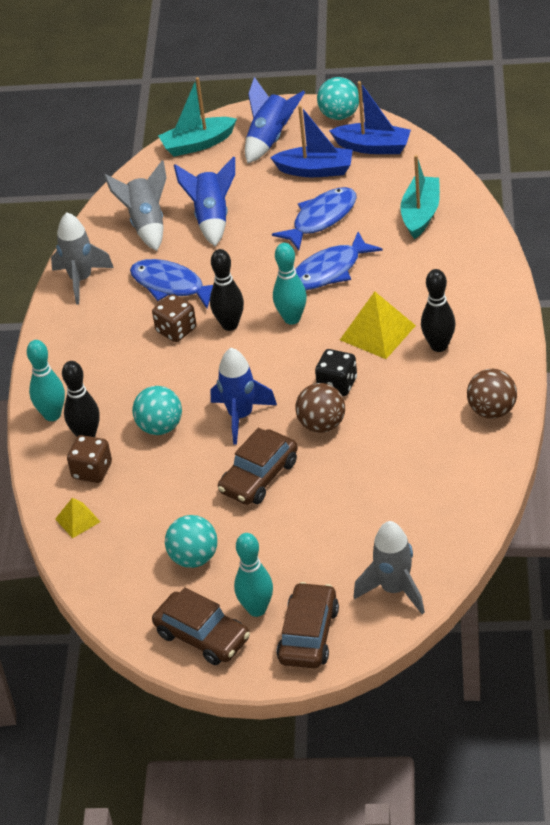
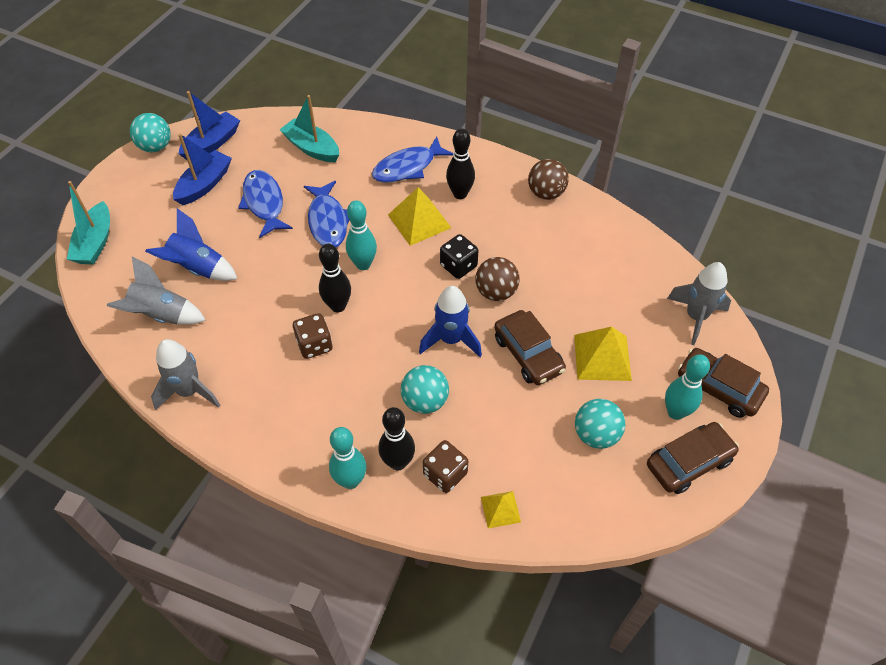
camera: 70 degrees left, 10 degrees up
blue fish [130,259,213,308] -> blue fish moved to [372,137,453,183]
blue rocket [245,77,305,164] -> none
none -> yellow pyramid [574,327,632,381]

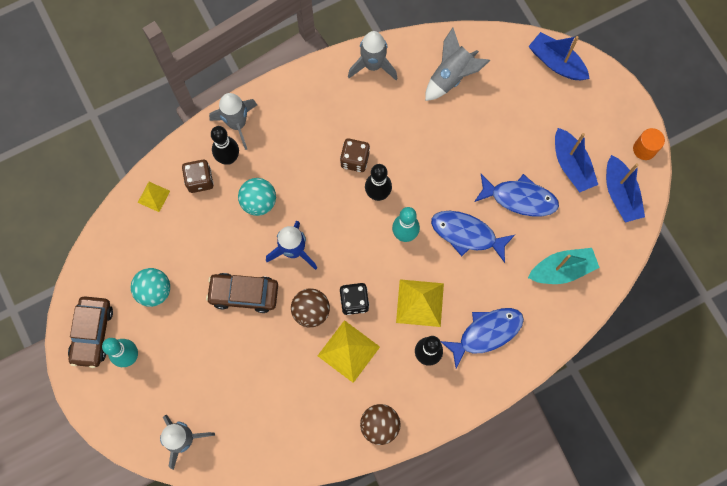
camera: 125 degrees right, 20 degrees up
turquoise boat [67,181,110,265] -> blue boat [528,32,590,80]
turquoise ball [130,113,171,152] -> orange cylinder [633,128,665,160]
blue rocket [145,208,237,281] -> none
turquoise bowling pin [329,427,366,489] -> grey rocket [209,93,257,150]
blue fish [372,137,453,183] -> blue fish turned 60 degrees clockwise [440,308,524,368]
yellow pyramid [574,327,632,381] -> yellow pyramid moved to [318,320,380,383]
brown car [678,348,769,418] -> none

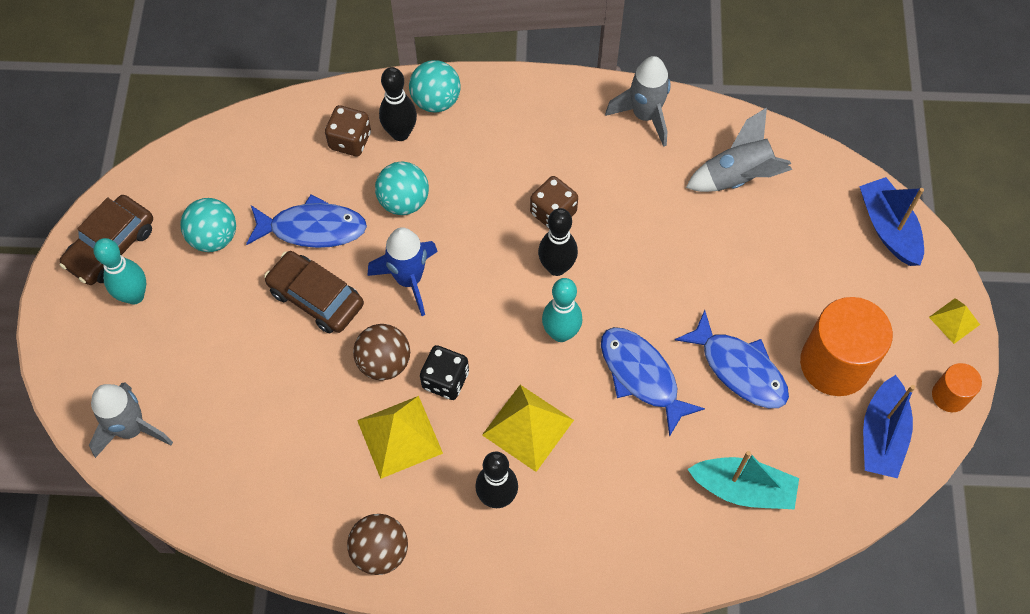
camera: 30 degrees right, 10 degrees down
yellow pyramid [138,182,170,212] -> yellow pyramid moved to [929,298,980,344]
grey rocket [209,93,257,150] -> turquoise ball [409,60,461,113]
blue fish [440,308,524,368] -> blue fish moved to [246,194,367,248]
blue boat [555,128,598,192] -> orange cylinder [800,297,893,396]

